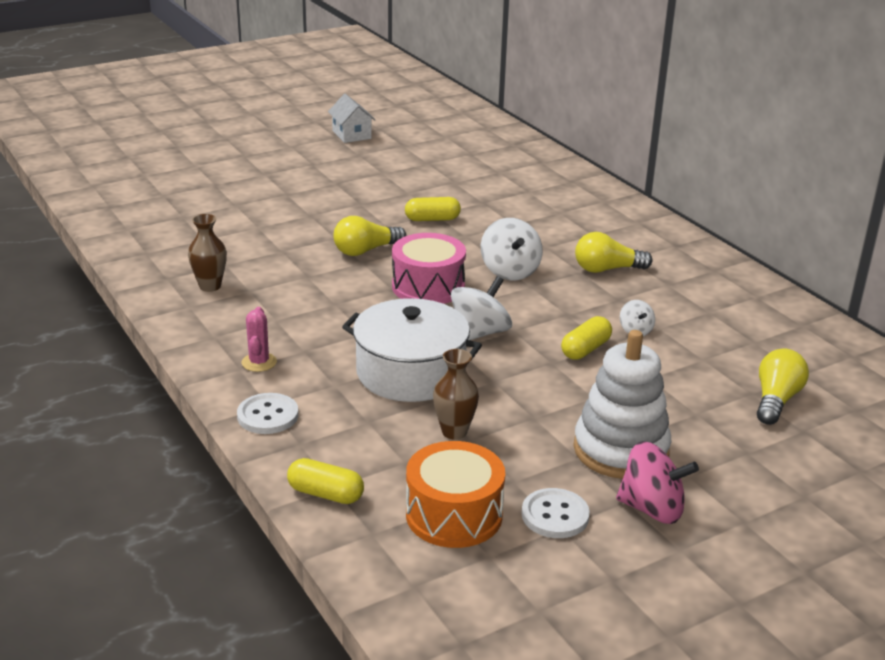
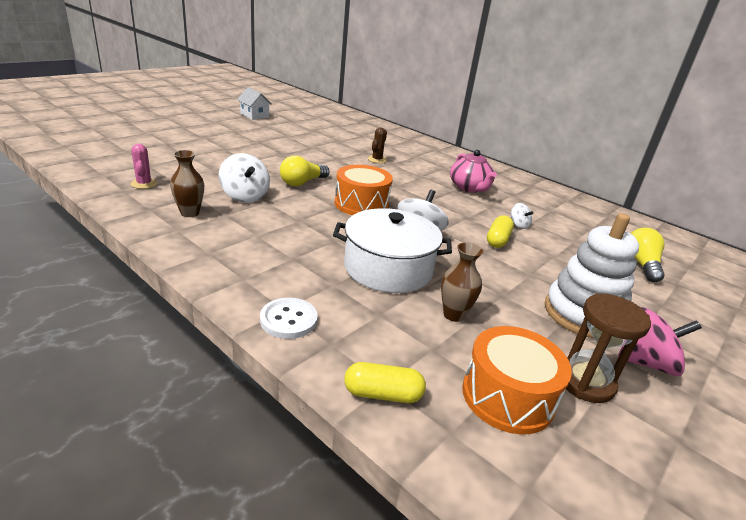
camera: 20 degrees left, 0 degrees up
pink cactus [242,307,277,372] -> pink cactus moved to [131,144,157,189]
pink drum [392,233,466,304] -> orange drum [335,165,393,215]
yellow capsule [405,197,461,221] -> none
white spinning top [481,218,543,280] -> white spinning top moved to [219,153,270,203]
white button [522,488,590,538] -> brown hourglass [566,293,651,403]
yellow light bulb [575,232,652,273] -> pink teapot [450,150,497,193]
none -> brown cactus [368,127,387,163]

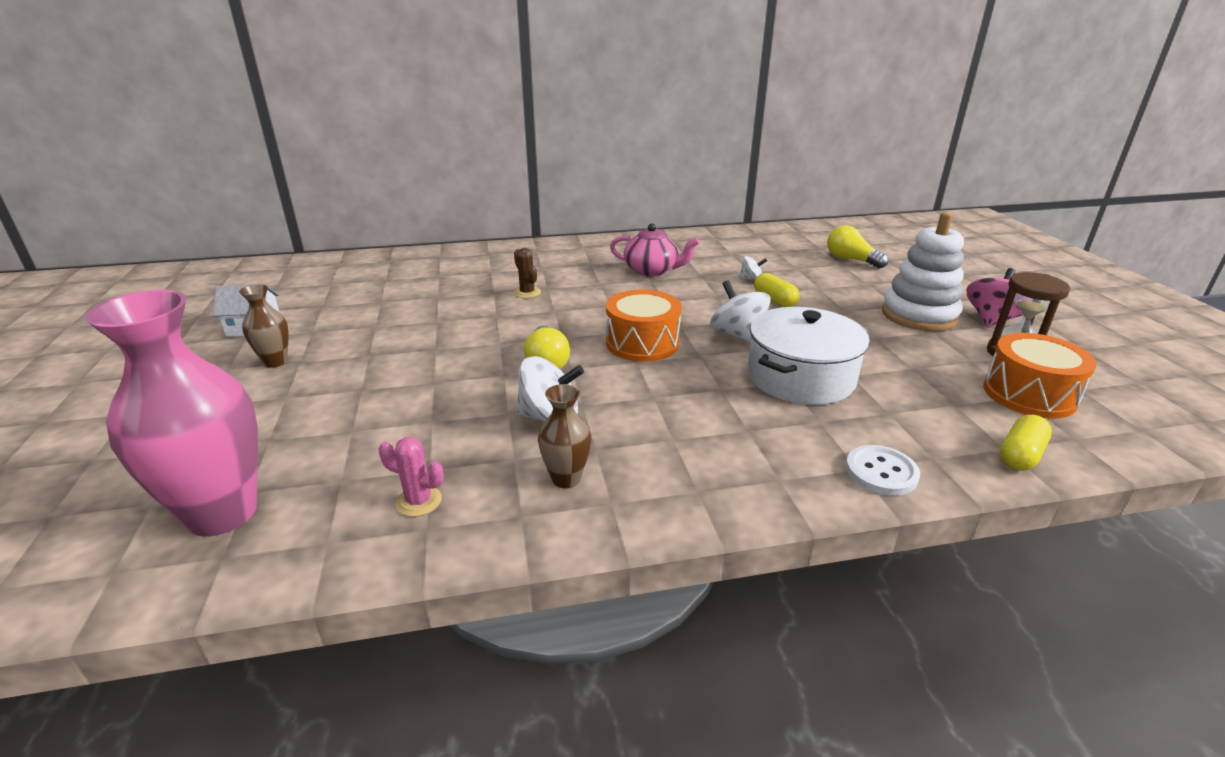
camera: 50 degrees left, 0 degrees up
brown vase [441,242,483,322] -> brown vase moved to [239,284,288,368]
none -> pink vase [85,290,258,537]

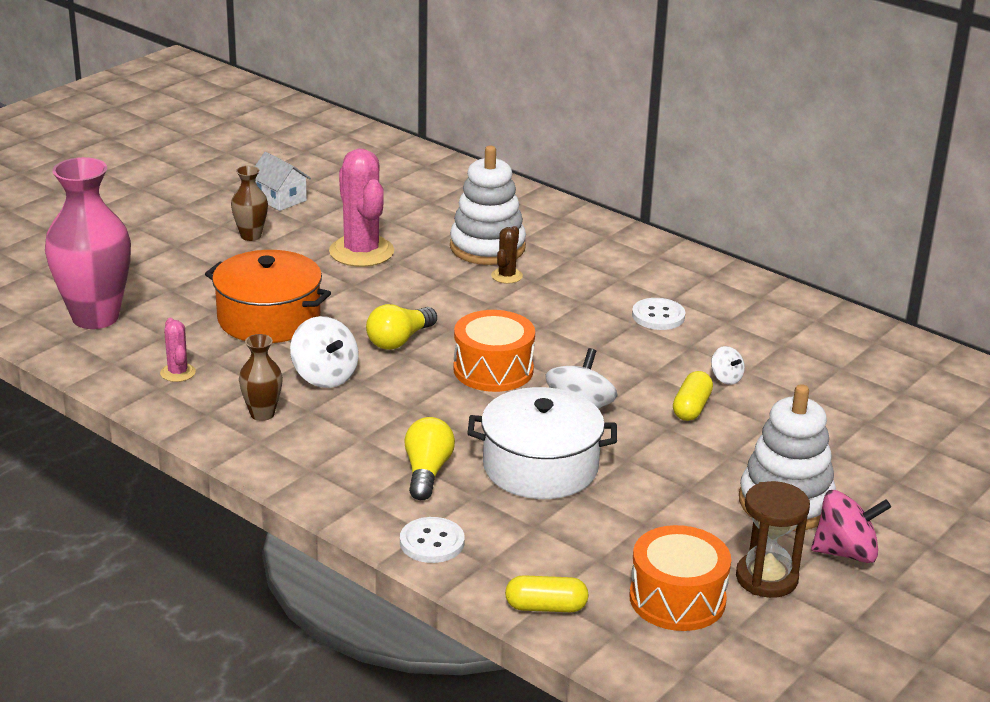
camera: 50 degrees right, 0 degrees up
pink teapot [610,223,700,276] -> white button [632,298,685,330]
yellow light bulb [827,225,888,268] -> yellow light bulb moved to [404,417,455,500]
none -> orange pot [205,250,331,343]
none -> pink cactus [329,149,394,267]
none -> white stacking toy [450,146,526,265]

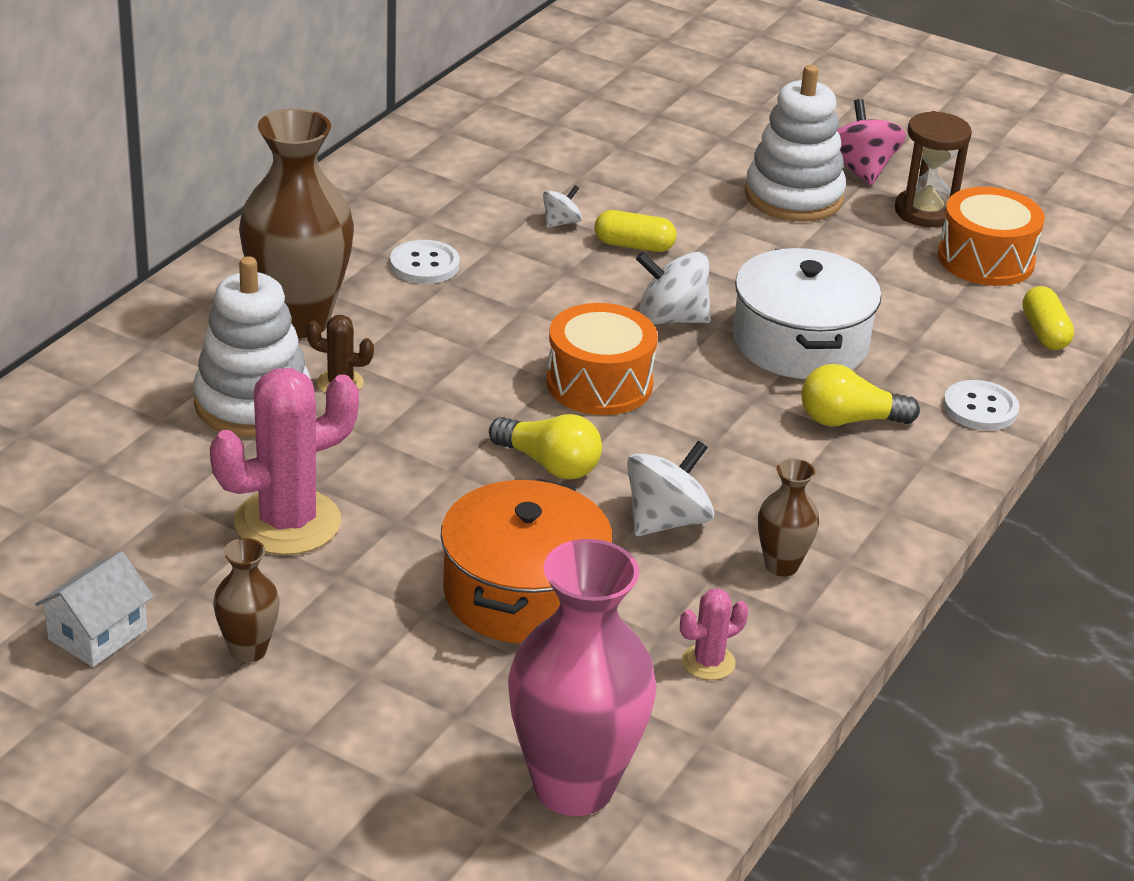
camera: 100 degrees left, 5 degrees up
none -> brown vase [239,108,354,338]

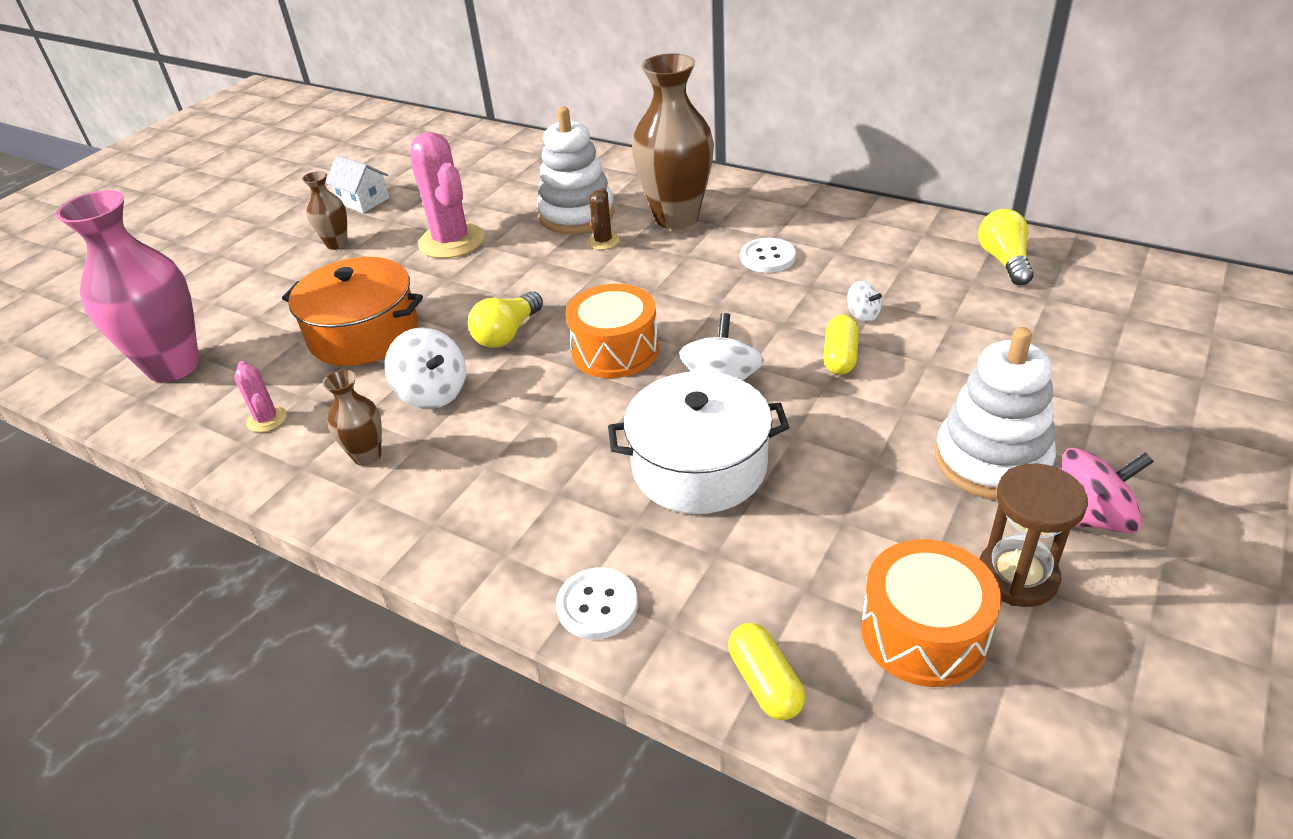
camera: 95 degrees right, 5 degrees up
yellow light bulb [801,364,920,427] -> yellow light bulb moved to [978,209,1034,286]
yellow capsule [1022,286,1074,350] -> yellow capsule turned 75 degrees clockwise [728,623,805,720]

